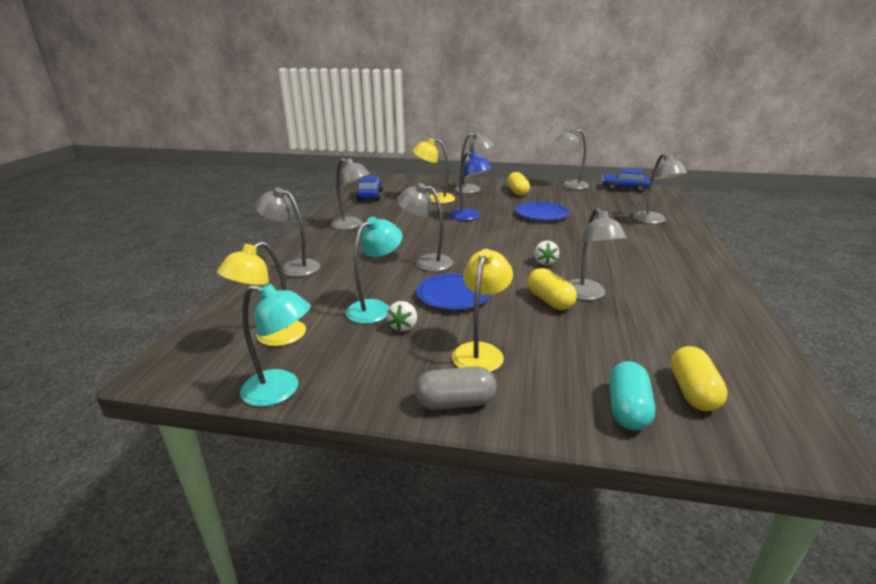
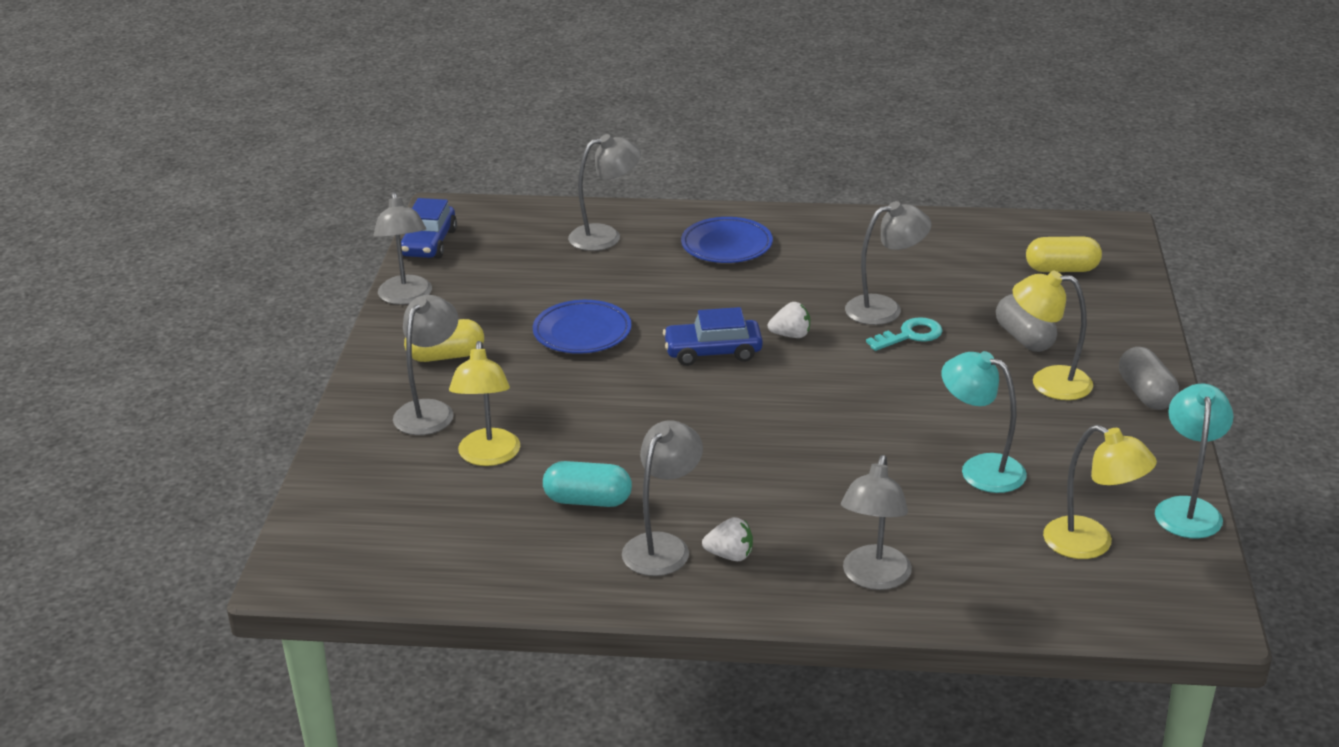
camera: 95 degrees left, 5 degrees up
blue car [356,175,383,201] -> blue car moved to [663,307,763,366]
white strawberry [387,301,417,332] -> white strawberry moved to [702,517,753,561]
grey lamp [397,183,453,271] -> none
blue plate [417,273,491,310] -> blue plate moved to [681,217,773,263]
blue lamp [450,152,493,221] -> none
yellow capsule [527,268,577,310] -> turquoise key [866,317,943,351]
turquoise capsule [609,361,655,430] -> turquoise capsule moved to [543,461,632,507]
none -> grey capsule [996,294,1057,352]

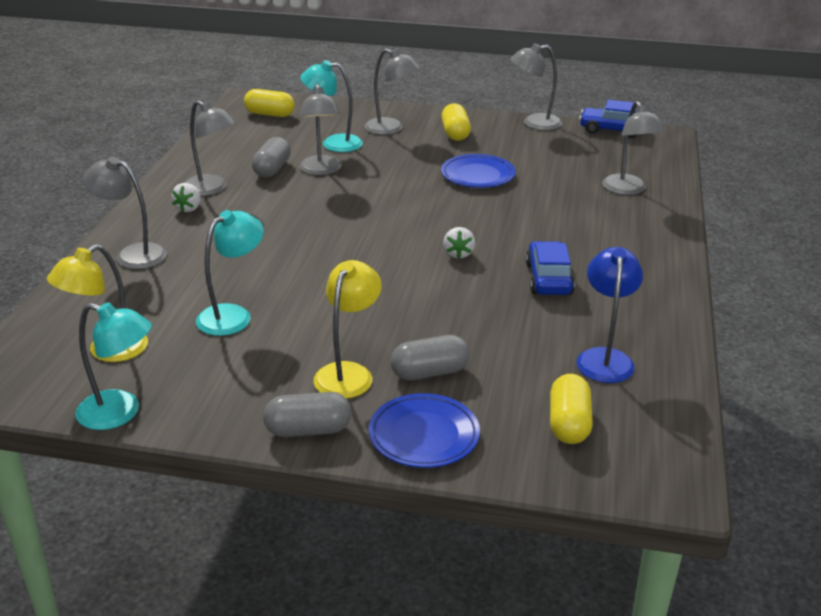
camera: 95 degrees right, 0 degrees up
yellow lamp [449,341,520,466] -> turquoise lamp [300,60,363,152]
turquoise capsule [543,461,632,507] -> grey capsule [252,137,291,178]
blue car [663,307,763,366] -> blue car moved to [526,241,575,295]
blue plate [681,217,773,263] -> blue plate moved to [369,393,480,468]
grey lamp [845,201,932,325] -> grey lamp moved to [299,84,341,175]
turquoise key [866,317,943,351] -> none
none -> yellow capsule [244,89,295,117]
none -> blue lamp [577,247,643,383]

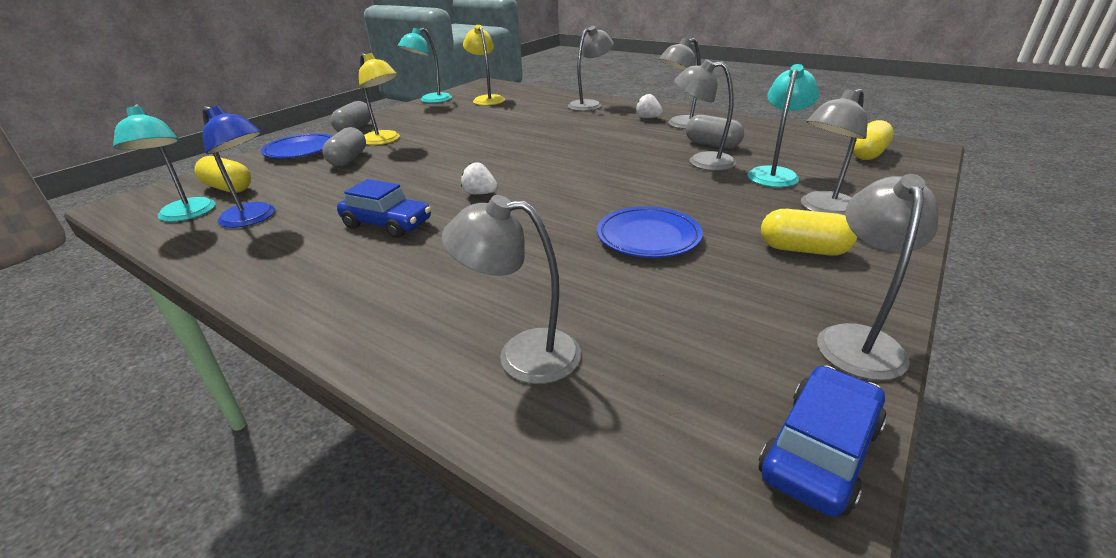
camera: 115 degrees right, 0 degrees up
turquoise lamp [196,210,264,336] -> turquoise lamp moved to [113,104,216,222]

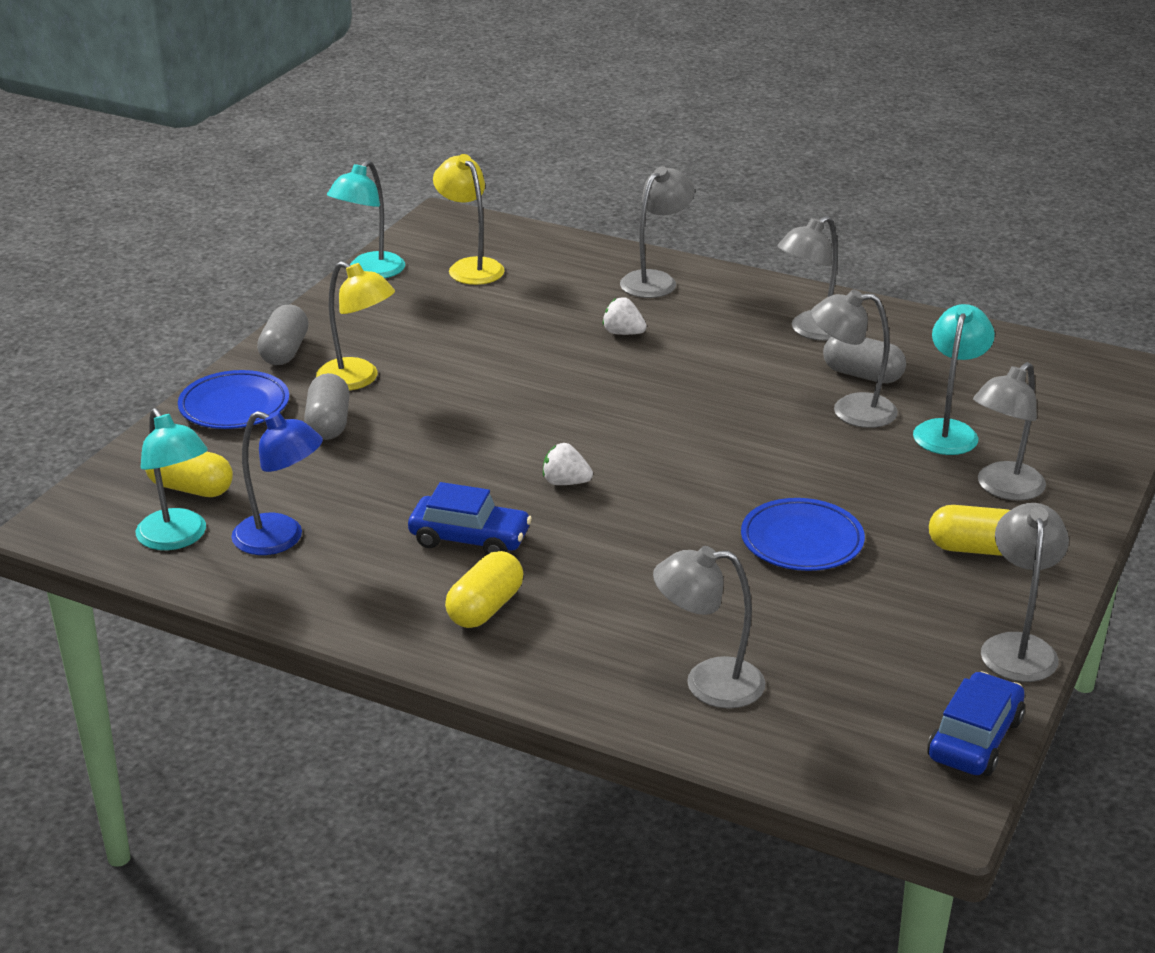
camera: 10 degrees left, 0 degrees up
white strawberry [636,94,663,118] -> white strawberry moved to [603,297,647,335]
yellow capsule [853,120,894,160] -> yellow capsule moved to [445,551,523,628]

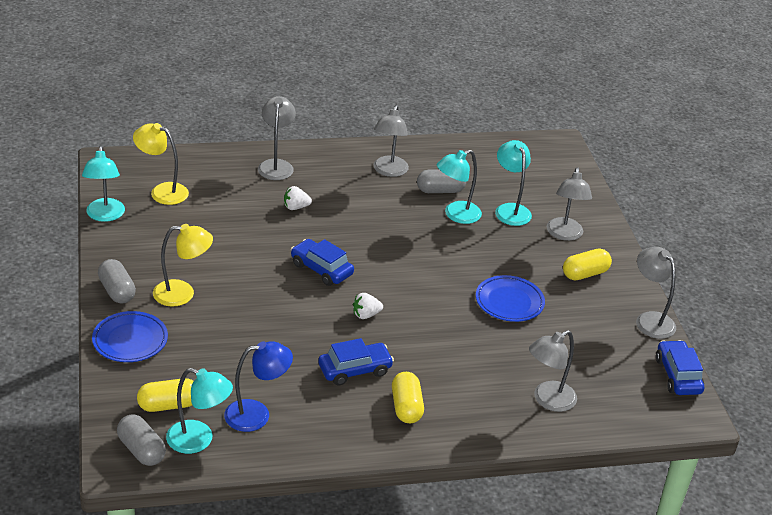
camera: 40 degrees left, 5 degrees up
grey capsule [304,373,350,440] -> grey capsule moved to [117,414,166,466]
grey lamp [811,289,898,428] -> turquoise lamp [437,150,482,224]
none -> blue car [291,239,354,286]

